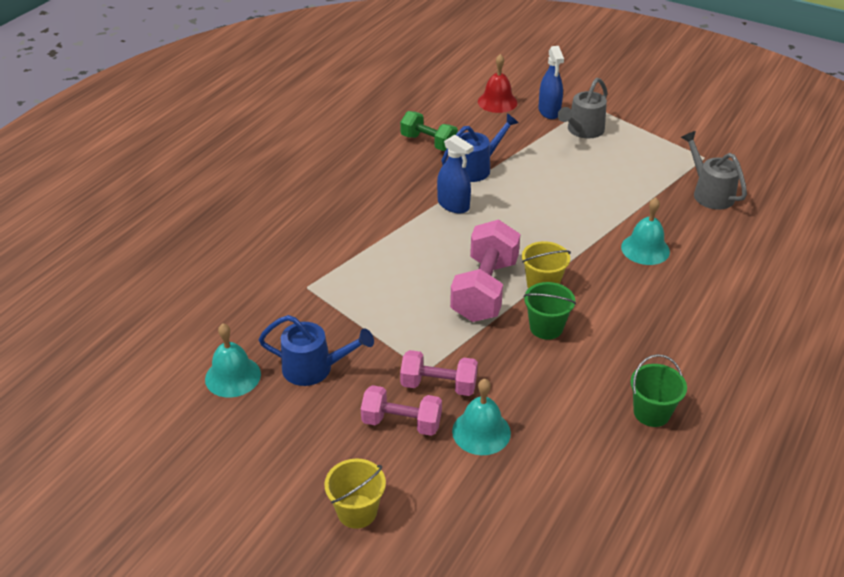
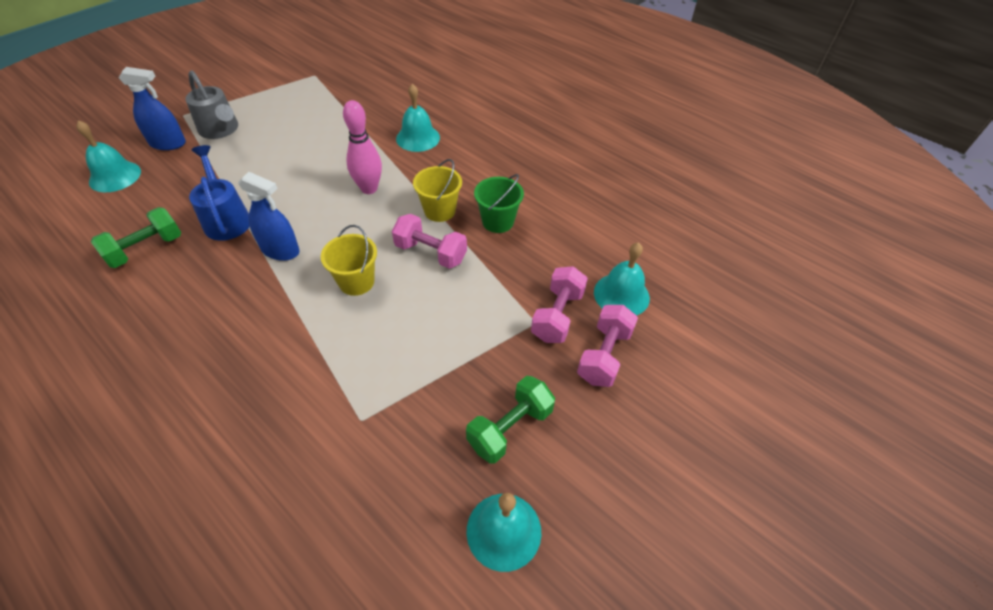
camera: 80 degrees left, 10 degrees up
blue watering can [258,315,374,386] -> green dumbbell [466,376,555,464]
yellow bucket [325,458,386,529] -> yellow bucket moved to [321,225,377,296]
blue spray bottle [437,135,474,213] -> blue spray bottle turned 60 degrees clockwise [238,172,300,261]
pink dumbbell [450,220,520,322] -> pink dumbbell [392,214,467,269], size x0.63
red bell [478,54,517,113] -> turquoise bell [76,120,141,192]
green bucket [630,354,687,427] -> none
grey watering can [681,131,747,210] -> none
none -> pink bowling pin [343,100,382,194]

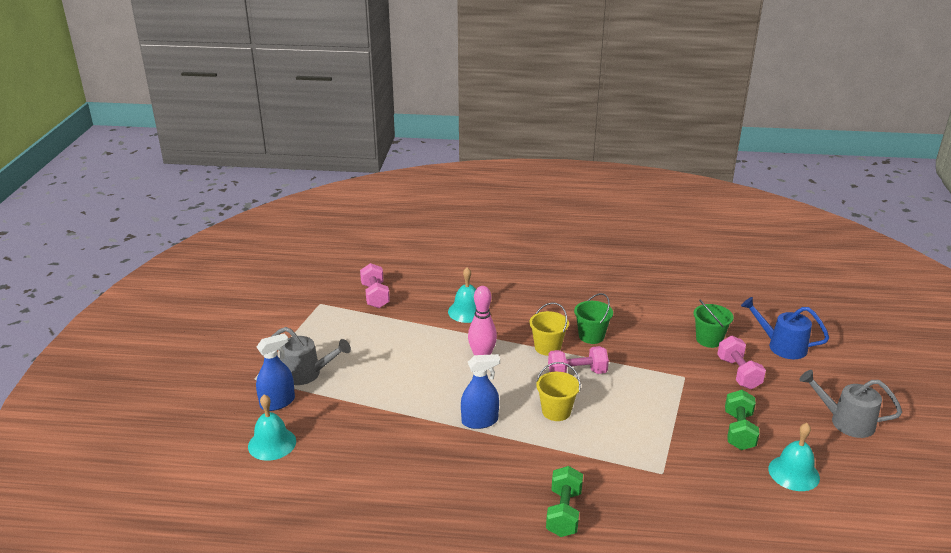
camera: 35 degrees left, 20 degrees down
green dumbbell [91,207,181,268] -> green dumbbell moved to [546,466,583,537]
blue watering can [189,145,249,241] -> blue watering can moved to [741,297,829,359]
pink dumbbell [531,266,588,343] -> pink dumbbell moved to [360,263,390,308]
turquoise bell [594,242,650,316] -> green bucket [694,300,734,348]
none -> grey watering can [799,370,902,438]

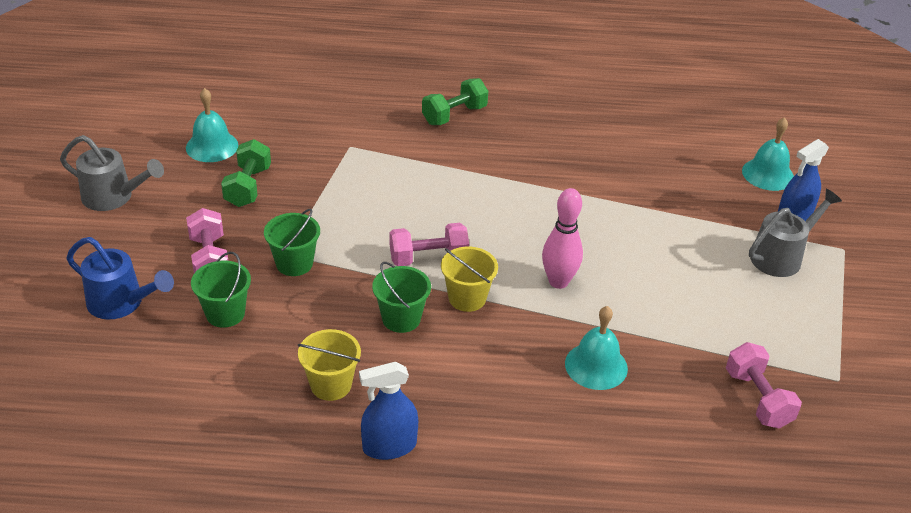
camera: 175 degrees right, 10 degrees up
grey watering can [271,327,351,385] -> grey watering can turned 135 degrees clockwise [749,189,842,277]
blue spray bottle [461,354,500,429] -> blue spray bottle moved to [359,362,418,460]
yellow bucket [536,362,581,421] -> yellow bucket moved to [298,329,361,401]
green dumbbell [546,466,583,537] -> green dumbbell turned 45 degrees clockwise [422,78,488,125]
none -> green bucket [264,208,320,276]

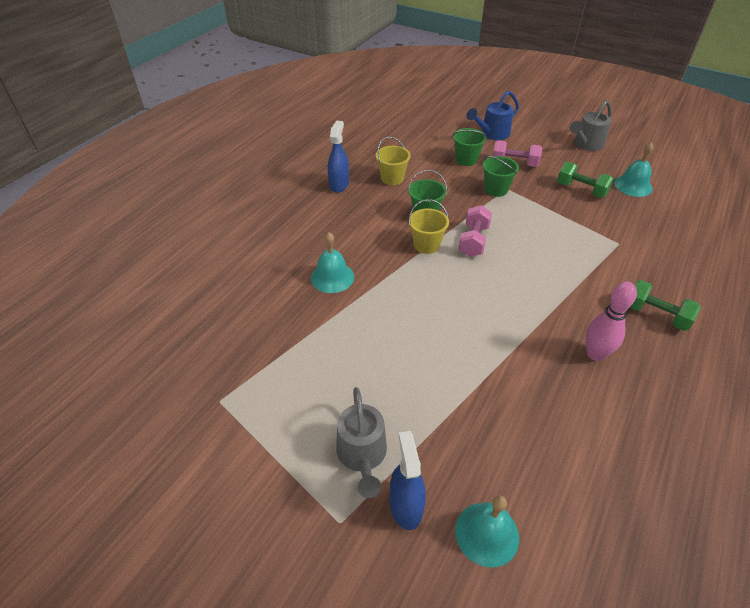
camera: 120 degrees right, 5 degrees up
green dumbbell [422,78,488,125] -> green dumbbell turned 45 degrees counterclockwise [629,280,701,331]
pink bowling pin [542,188,583,289] -> pink bowling pin moved to [586,282,637,361]
pink dumbbell [726,342,802,429] -> none

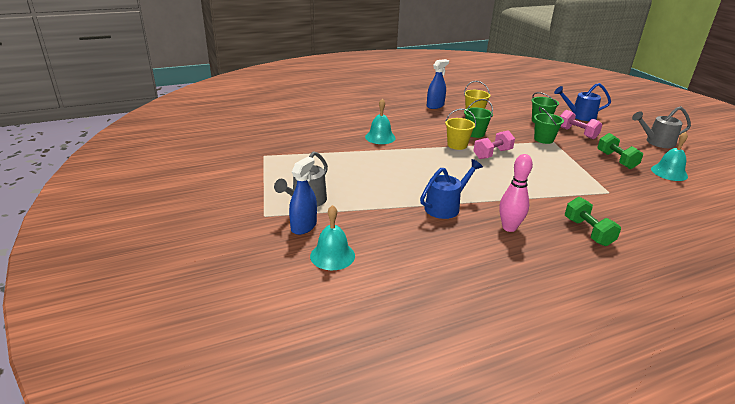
camera: 35 degrees right, 15 degrees down
none -> blue watering can [420,159,483,219]

